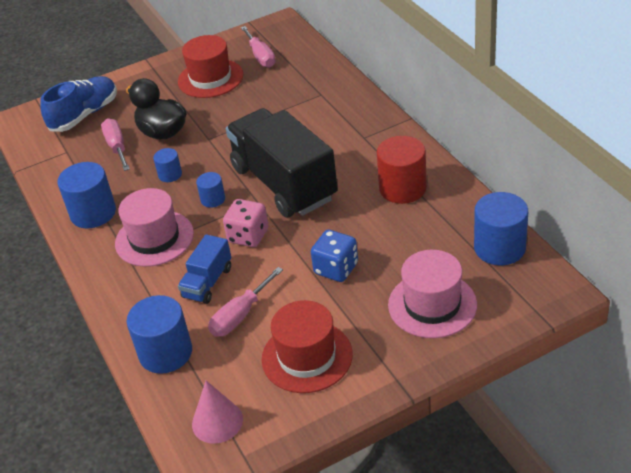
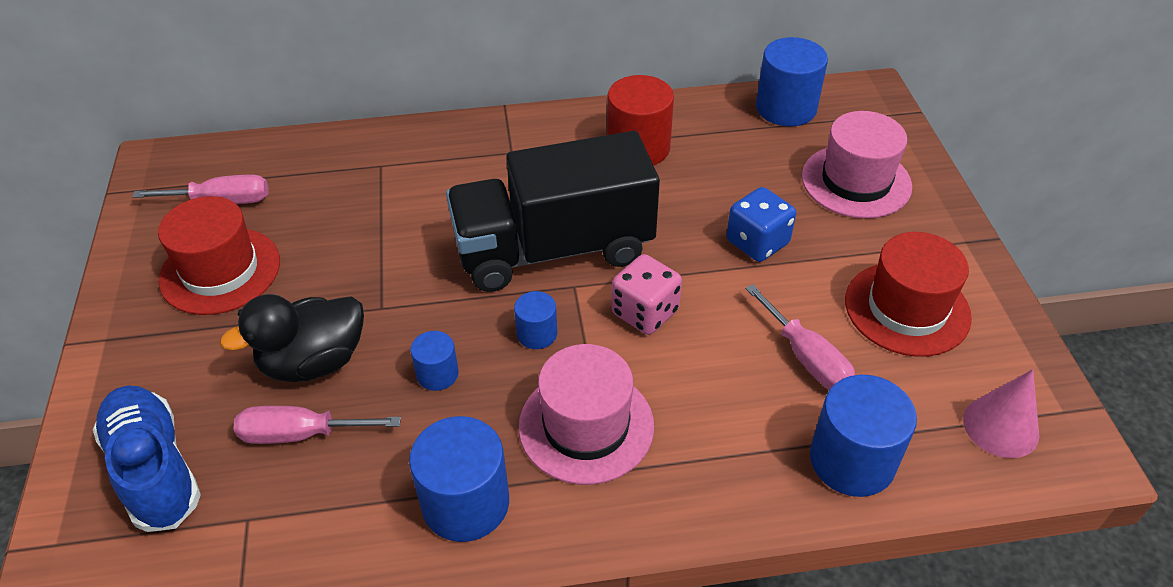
camera: 75 degrees left, 5 degrees up
blue truck [178,234,231,304] -> none

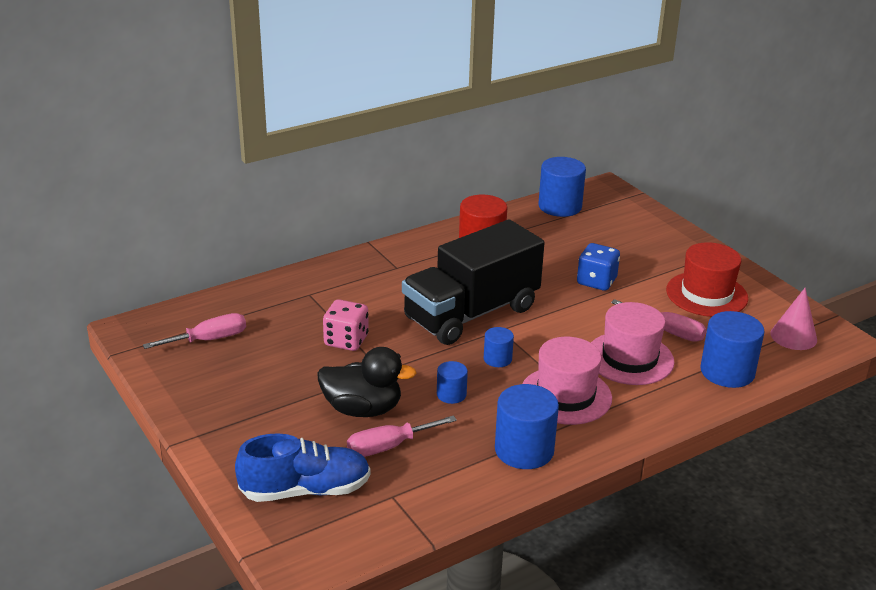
camera: 25 degrees left, 15 degrees down
blue shoe [93,385,201,532] -> blue shoe turned 135 degrees clockwise [235,433,371,502]
red hat [158,196,280,315] -> none
black duck [220,294,364,382] -> black duck turned 120 degrees counterclockwise [317,347,417,417]
pink dice [611,254,682,335] -> pink dice moved to [323,299,369,351]
pink hat [802,111,912,219] -> pink hat moved to [591,302,675,385]

